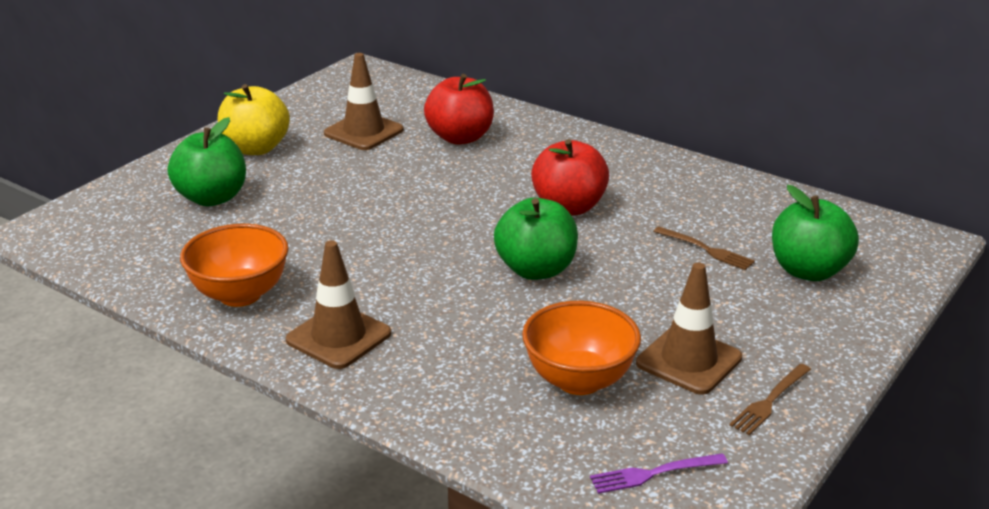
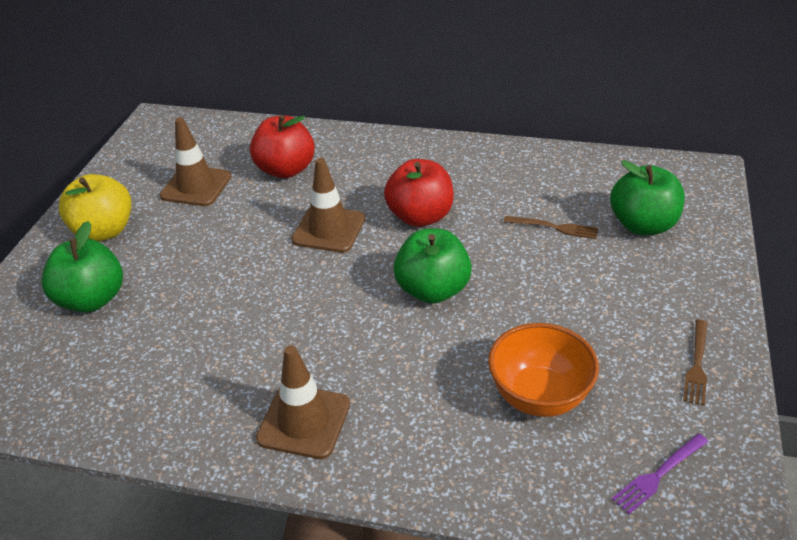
camera: 20 degrees left, 10 degrees up
orange bowl [180,224,289,307] -> none
brown traffic cone [636,262,742,395] -> brown traffic cone moved to [292,158,365,253]

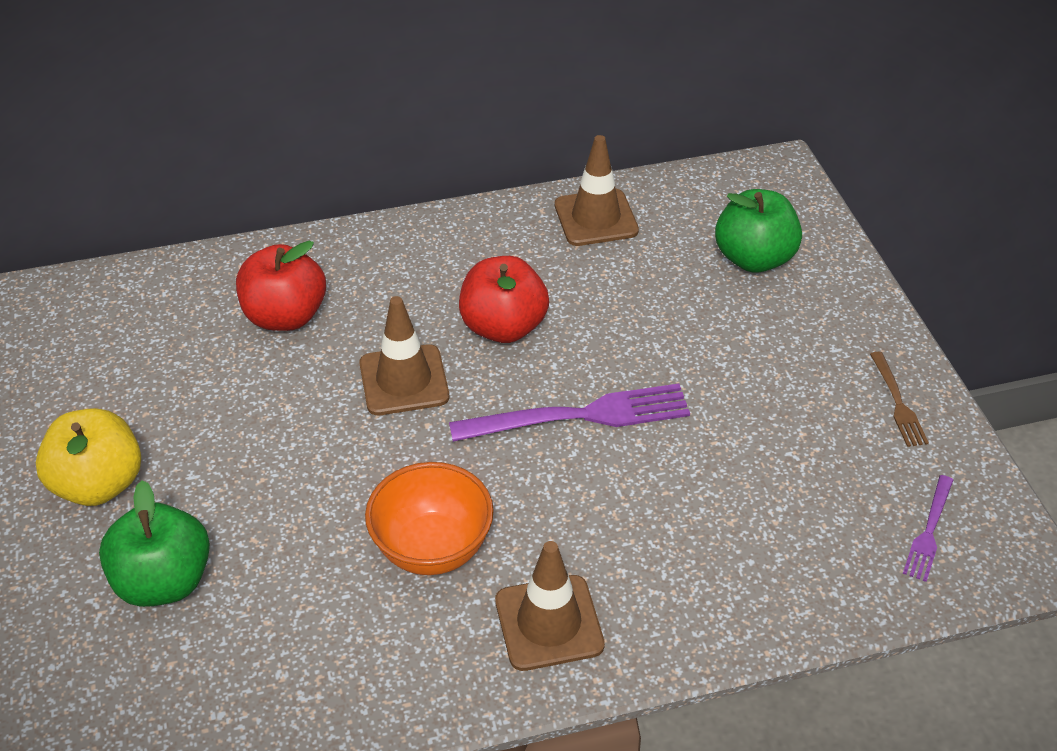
camera: 30 degrees left, 5 degrees up
brown traffic cone [160,117,232,206] -> brown traffic cone moved to [555,135,639,246]
green apple [393,229,472,304] -> purple fork [449,384,690,442]
orange bowl [488,323,599,417] -> orange bowl moved to [365,462,494,575]
brown fork [504,216,598,239] -> none

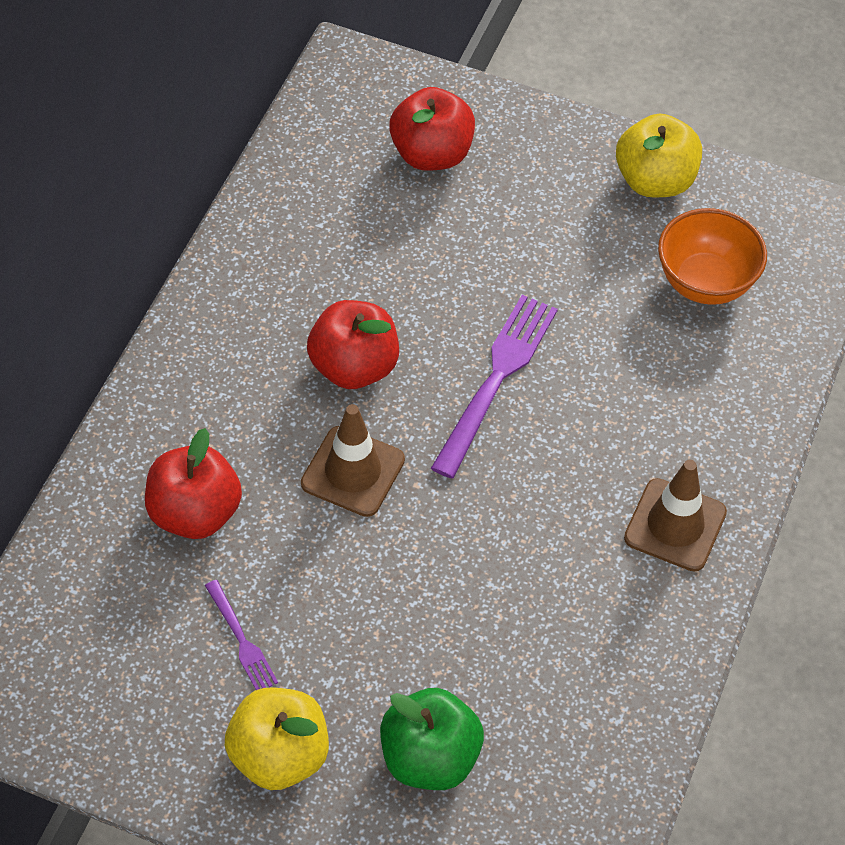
camera: 55 degrees left, 10 degrees up
orange bowl [365,462,494,575] -> orange bowl moved to [658,208,767,305]
brown traffic cone [555,135,639,246] -> none
green apple [715,189,802,273] -> red apple [389,87,475,171]
brown fork [870,352,929,447] -> yellow apple [616,113,702,197]
purple fork [903,475,953,582] -> purple fork moved to [205,580,278,690]

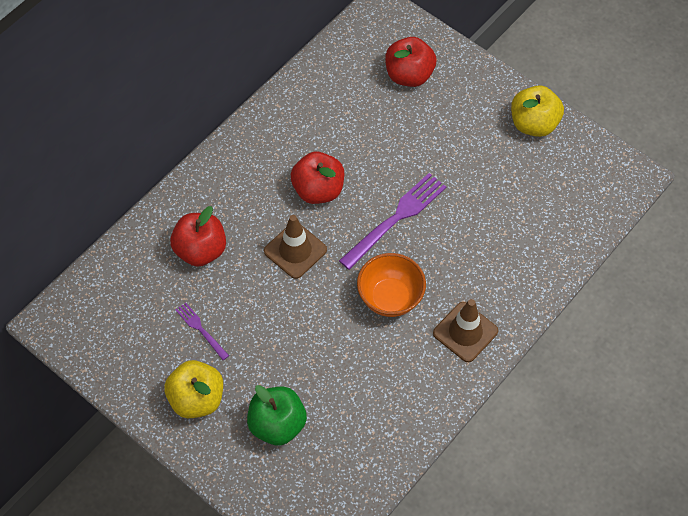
camera: 20 degrees right, 5 degrees up
purple fork [205,580,278,690] -> purple fork turned 150 degrees clockwise [176,302,229,360]
orange bowl [658,208,767,305] -> orange bowl moved to [357,253,426,317]

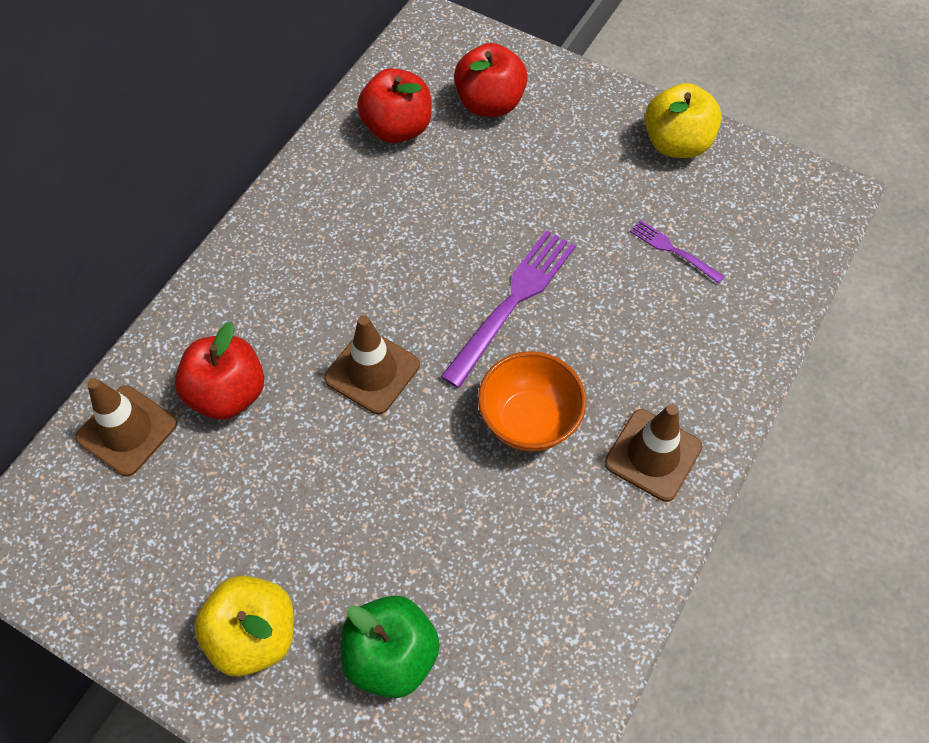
camera: 10 degrees left, 0 degrees up
purple fork [176,302,229,360] -> purple fork moved to [630,220,725,284]
red apple [291,152,344,204] -> red apple moved to [357,68,432,143]
none -> brown traffic cone [75,378,177,476]

